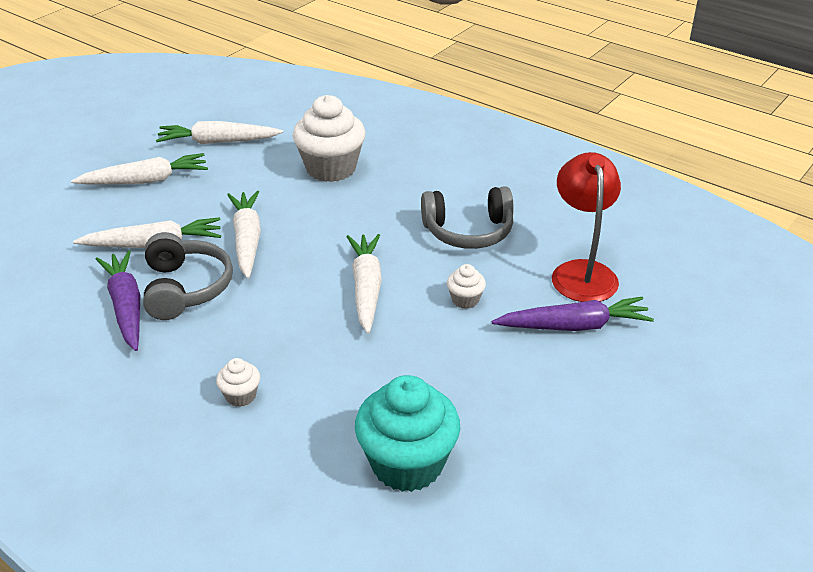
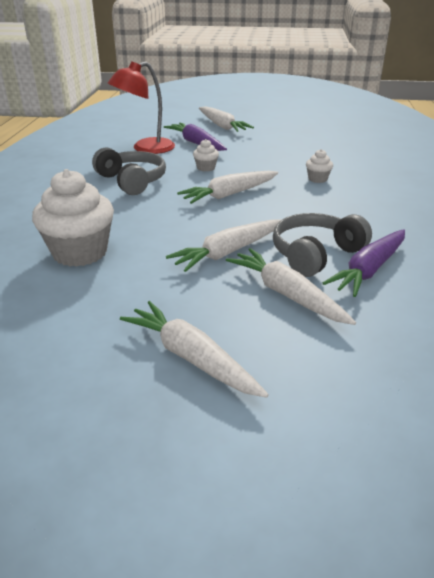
camera: 120 degrees left, 5 degrees down
white carrot [156,121,283,144] -> white carrot moved to [199,106,254,132]
white cupcake [216,358,260,407] -> white cupcake moved to [306,149,333,183]
turquoise cupcake [355,375,460,492] -> none

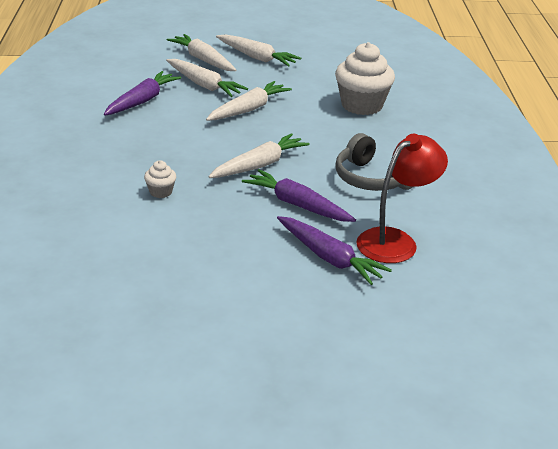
camera: 170 degrees right, 0 degrees up
white cupcake [193,139,219,172] -> purple carrot [242,169,356,222]
white carrot [199,106,254,132] -> white carrot moved to [167,34,236,71]
grey headphones [273,213,372,277] -> none

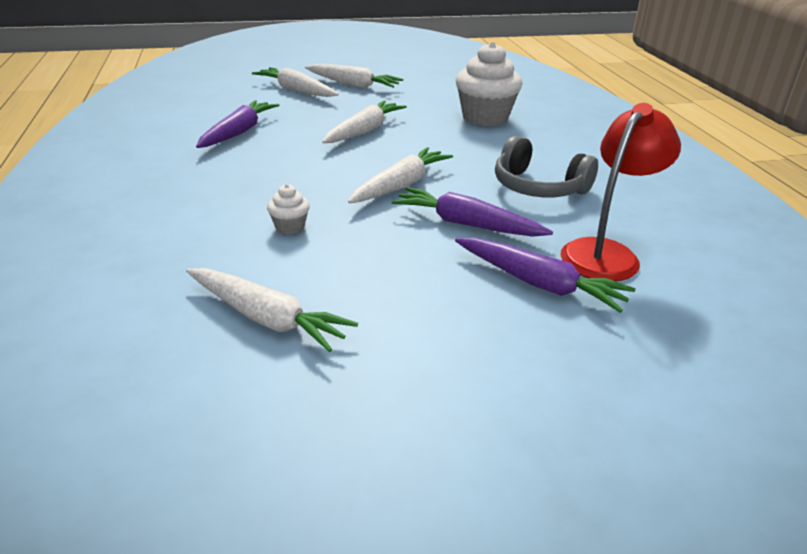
camera: 10 degrees left, 0 degrees up
white carrot [166,59,248,97] -> white carrot moved to [186,268,358,352]

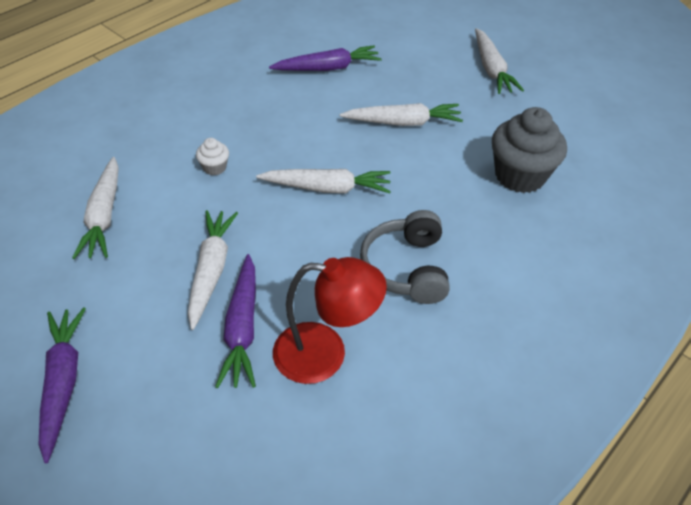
camera: 55 degrees right, 15 degrees up
white carrot [252,67,339,97] -> white carrot moved to [188,210,238,330]
purple carrot [392,187,553,237] -> purple carrot moved to [39,307,86,463]
white cupcake [456,42,522,126] -> grey cupcake [492,107,567,193]

